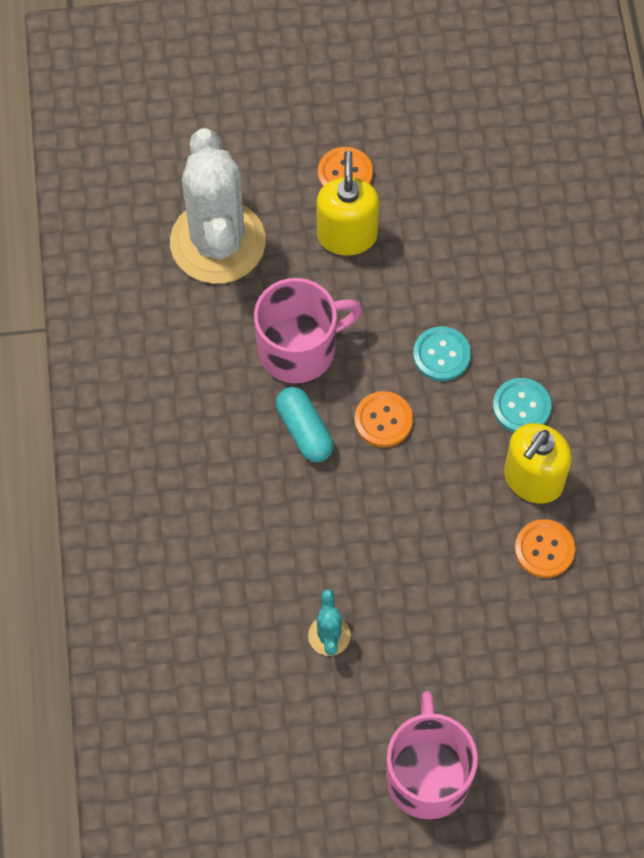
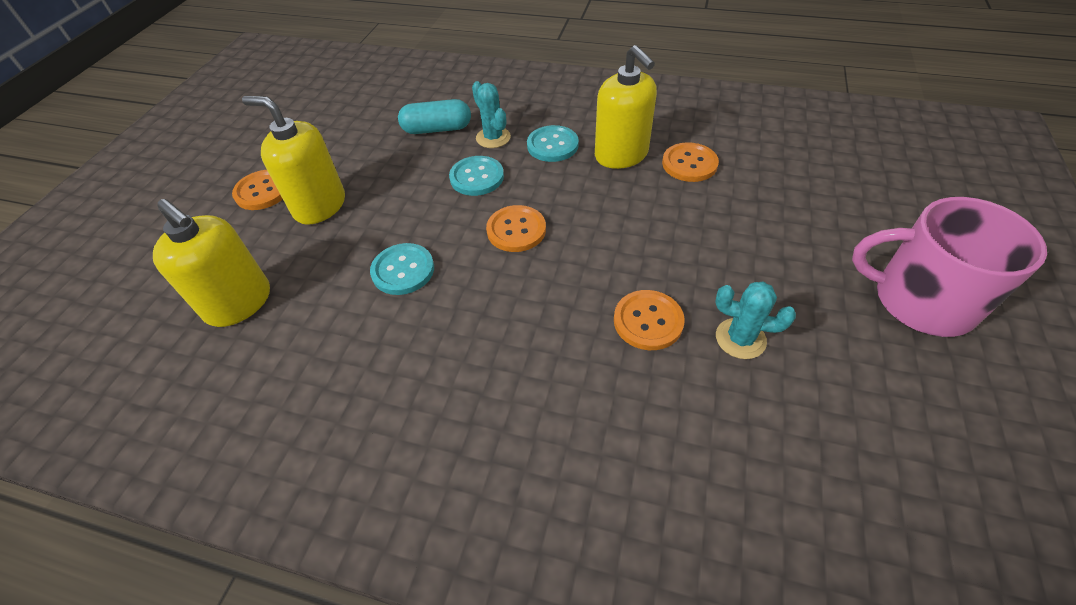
camera: 65 degrees left, 15 degrees down
white cactus [170,128,266,284] -> yellow soap dispenser [153,199,270,327]
pink mug [254,278,363,383] -> turquoise button [370,243,434,295]
turquoise capsule [276,387,334,462] -> turquoise capsule moved to [398,99,471,134]
none -> turquoise cactus [472,81,511,148]
none -> orange button [614,290,685,350]

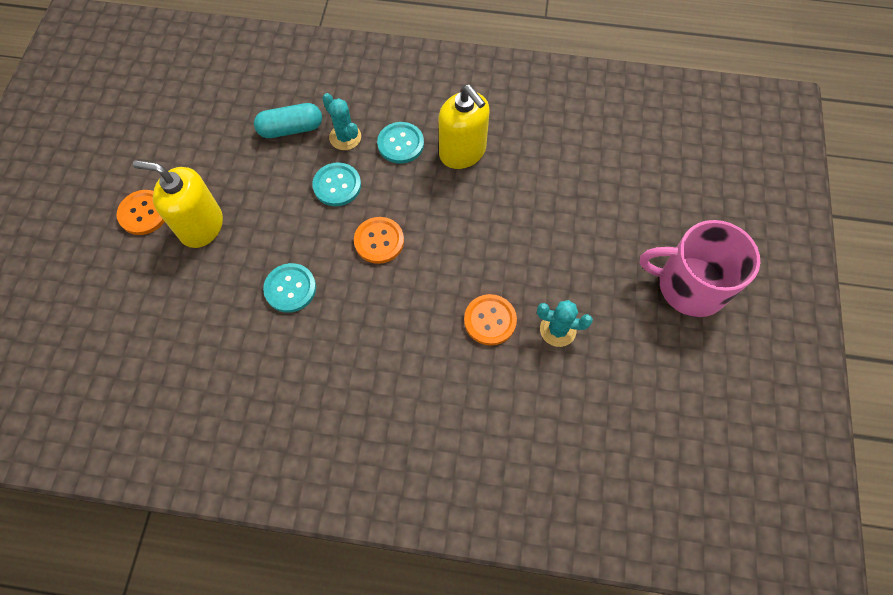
camera: 10 degrees left, 15 degrees up
yellow soap dispenser [153,199,270,327] -> none
orange button [662,142,719,182] -> none

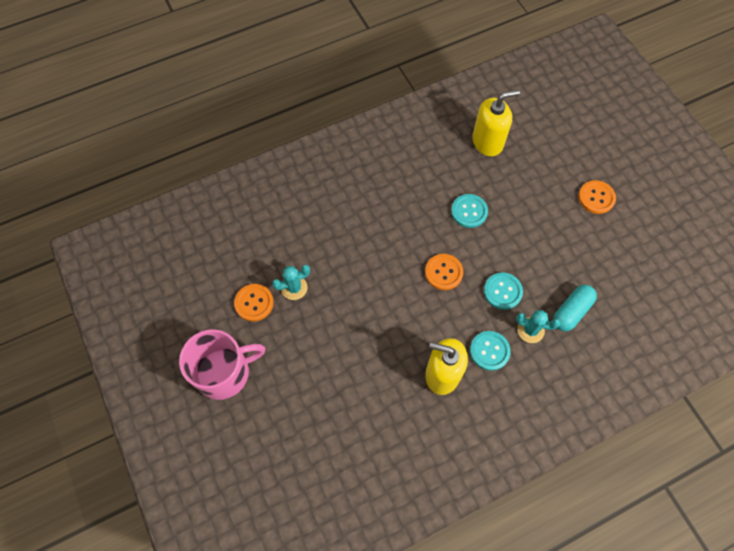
camera: 145 degrees right, 0 degrees up
yellow soap dispenser [133,160,223,248] -> yellow soap dispenser moved to [472,90,520,156]
orange button [464,294,517,345] -> orange button moved to [234,284,274,321]

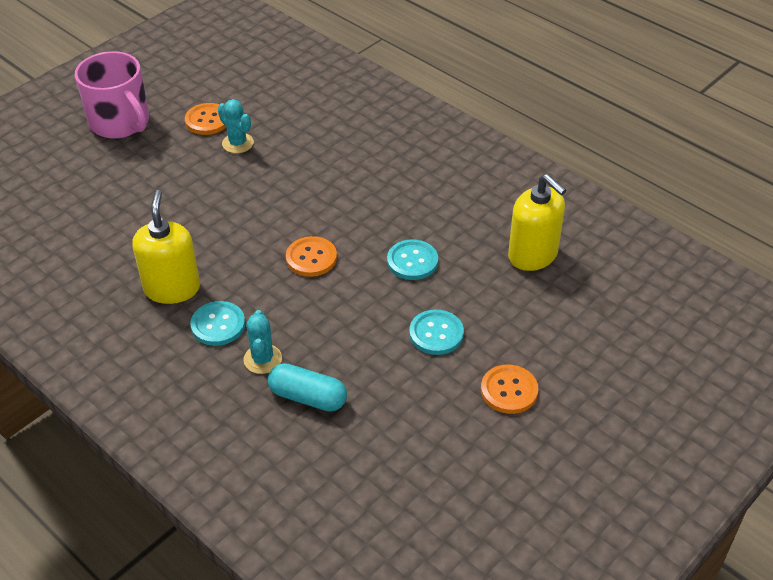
camera: 70 degrees right, 20 degrees down
turquoise button [484,272,523,310] -> turquoise button moved to [409,310,464,355]

